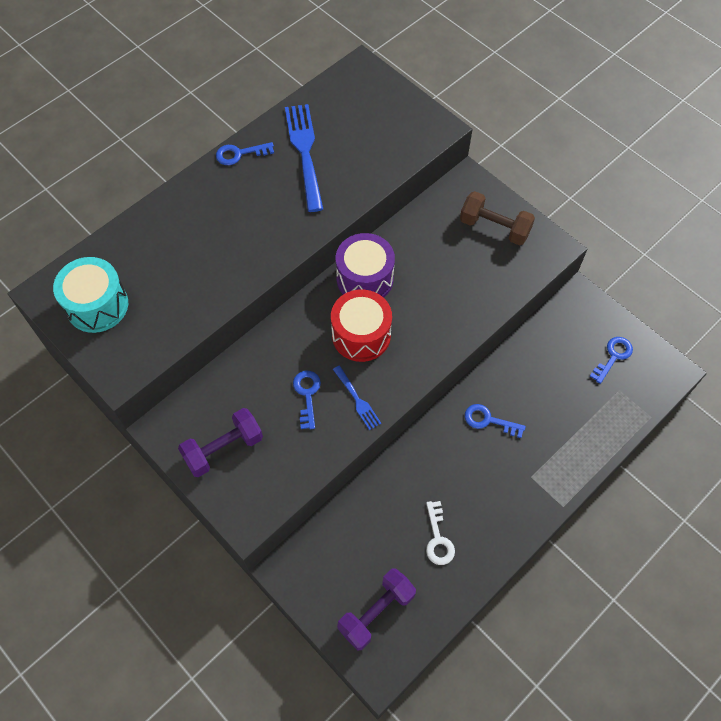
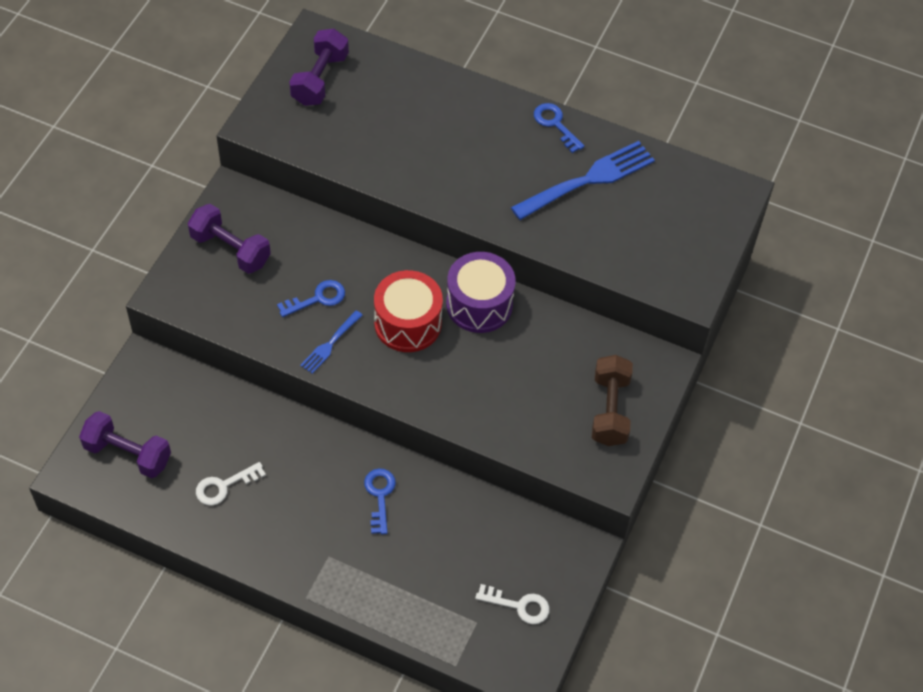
camera: 65 degrees right, 5 degrees down
turquoise drum [53,257,128,333] -> purple dumbbell [289,29,349,106]
blue key [590,337,633,384] -> white key [475,584,550,624]

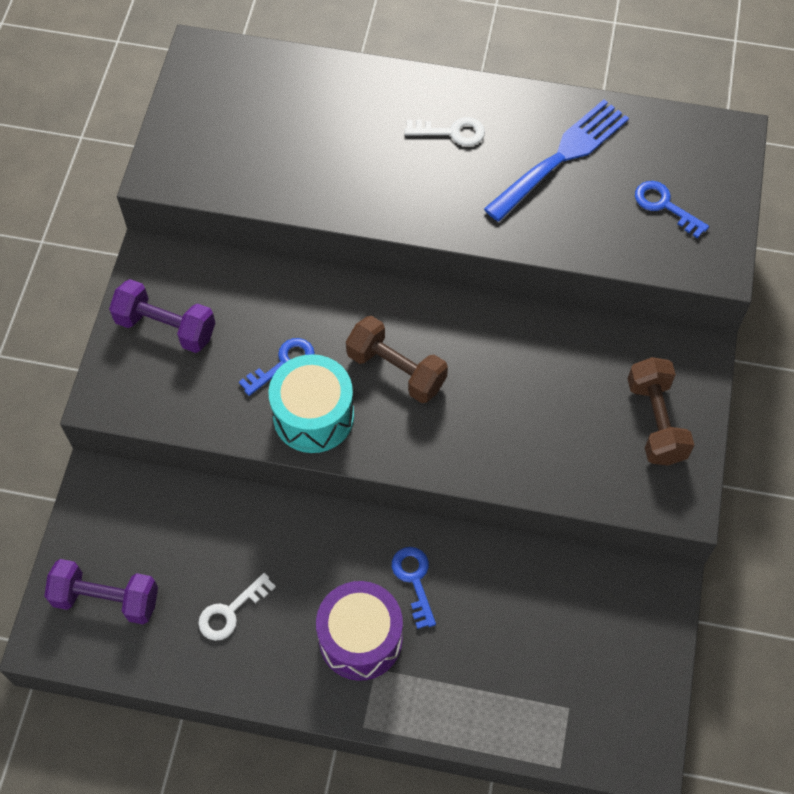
camera: 10 degrees left, 5 degrees up
purple dumbbell [289,29,349,106] -> none
blue fork [300,310,363,374] -> turquoise drum [269,354,354,453]
red drum [374,270,443,352] -> brown dumbbell [346,316,448,403]
purple drum [446,252,516,333] -> purple drum moved to [316,581,403,681]
white key [475,584,550,624] -> white key moved to [405,117,485,146]
blue key [534,103,584,153] -> blue key moved to [635,181,709,238]

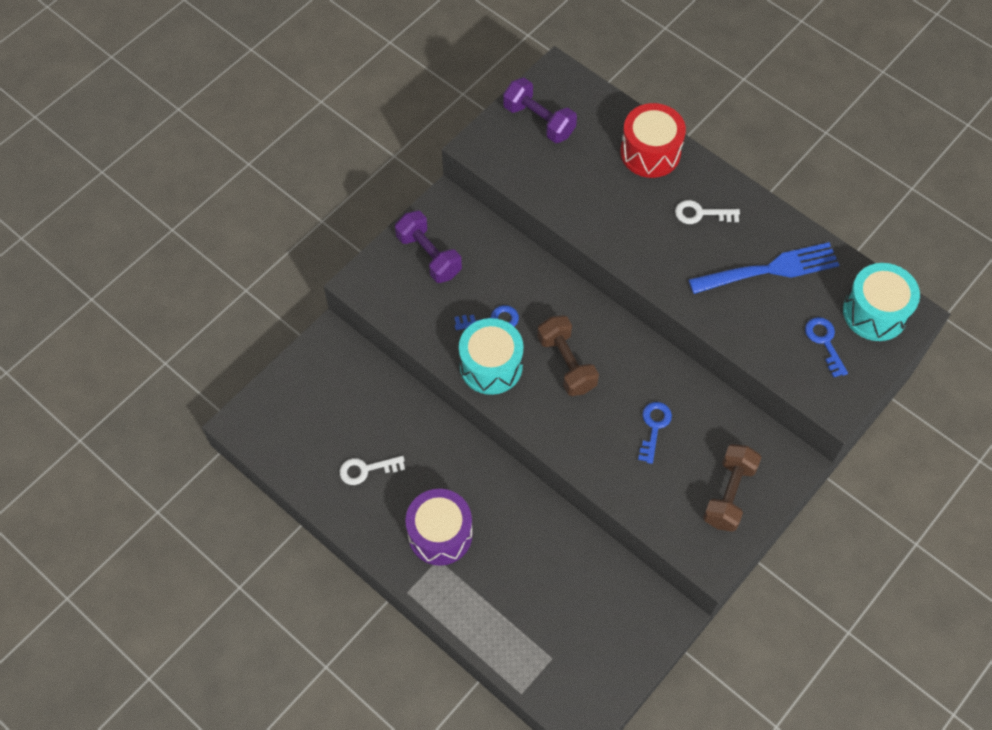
camera: 30 degrees right, 0 degrees up
purple dumbbell [44,559,158,624] -> purple dumbbell moved to [503,78,577,143]
blue key [392,547,436,629] -> blue key moved to [638,402,672,464]
white key [405,117,485,146] -> white key turned 150 degrees clockwise [675,200,740,224]
none -> red drum [620,103,686,178]
none -> turquoise drum [843,263,920,341]

